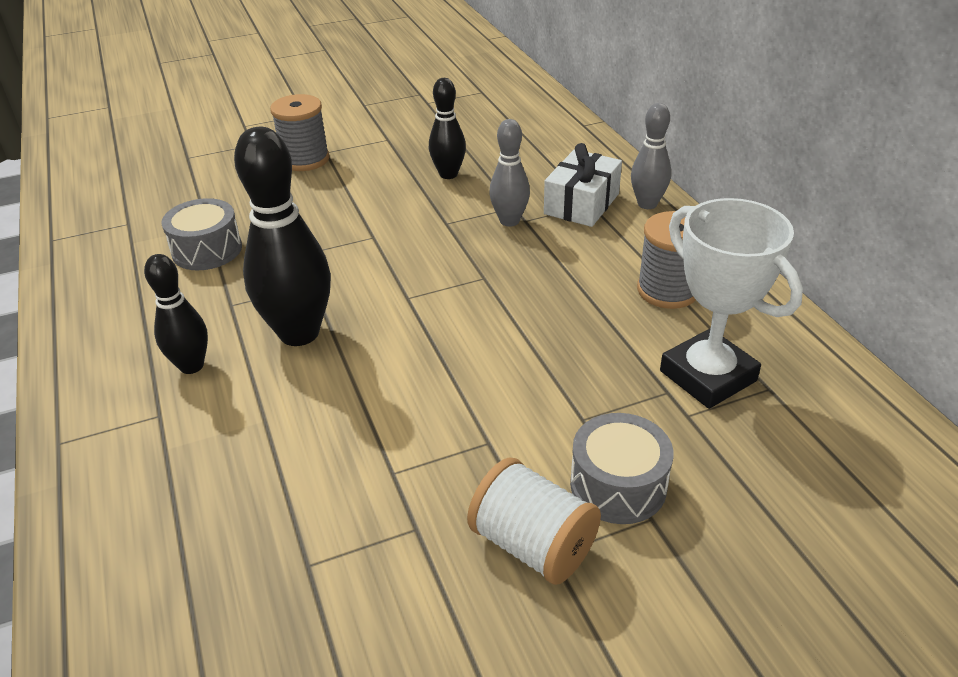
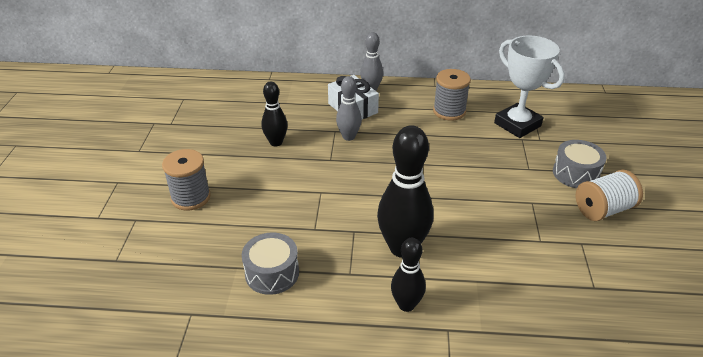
camera: 65 degrees left, 0 degrees up
white trophy [660,198,803,409] -> white trophy turned 60 degrees clockwise [494,35,565,138]

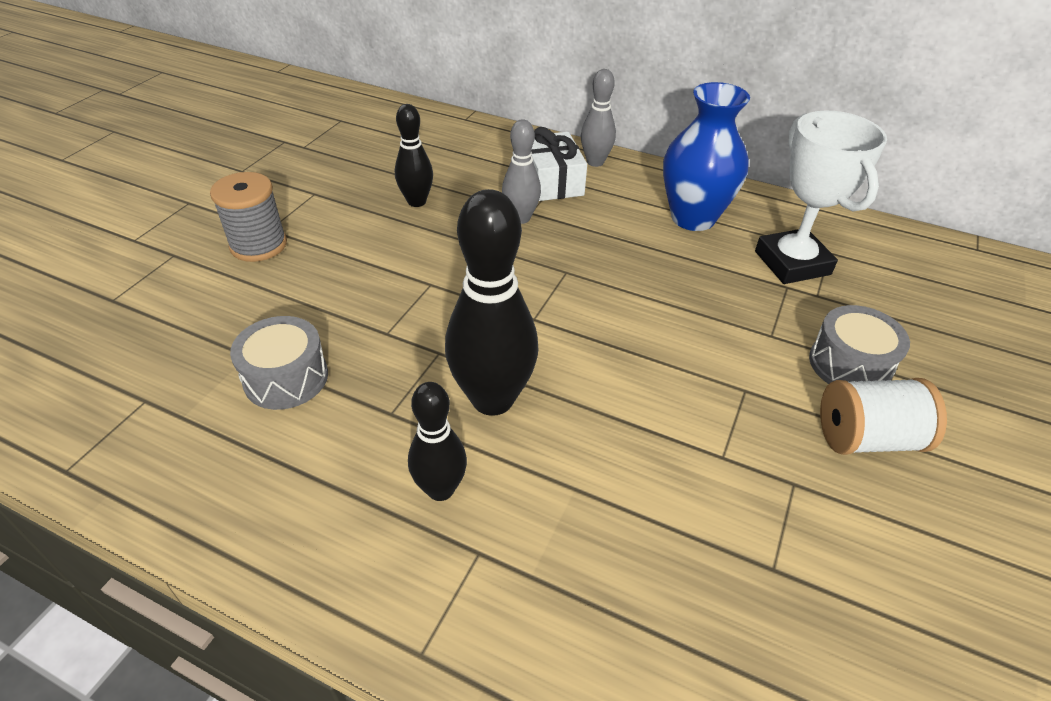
camera: 20 degrees right, 5 degrees up
grey spool [433,69,471,121] -> blue vase [663,82,750,231]

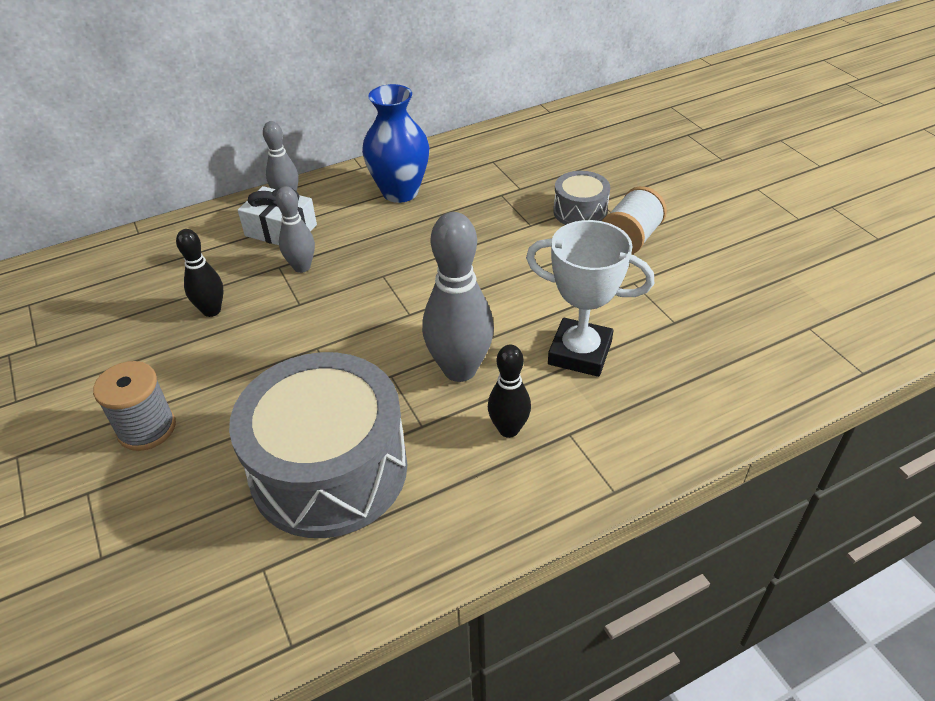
camera: 50 degrees left, 0 degrees up
grey drum [230,316,328,410] -> grey drum [229,352,407,538], size x2.13
black bowling pin [445,189,538,416] -> grey bowling pin [422,212,494,382]
white trophy [755,111,887,284] -> white trophy moved to [526,220,654,377]

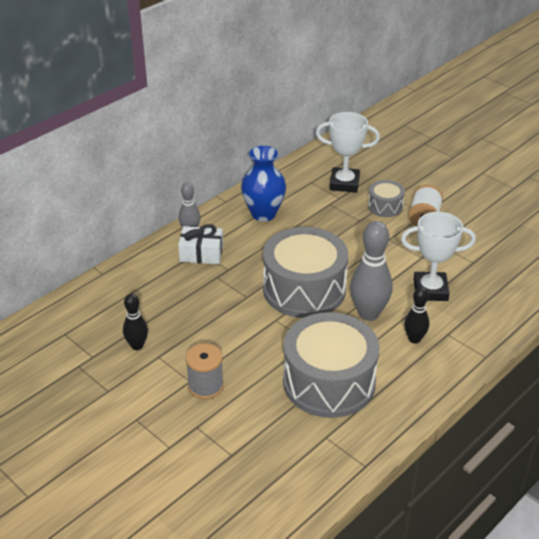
camera: 20 degrees left, 5 degrees down
black bowling pin [176,229,224,317] -> black bowling pin moved to [123,293,148,350]
grey bowling pin [276,186,315,273] -> none
none -> grey drum [263,227,348,318]
none -> white trophy [316,112,380,193]

